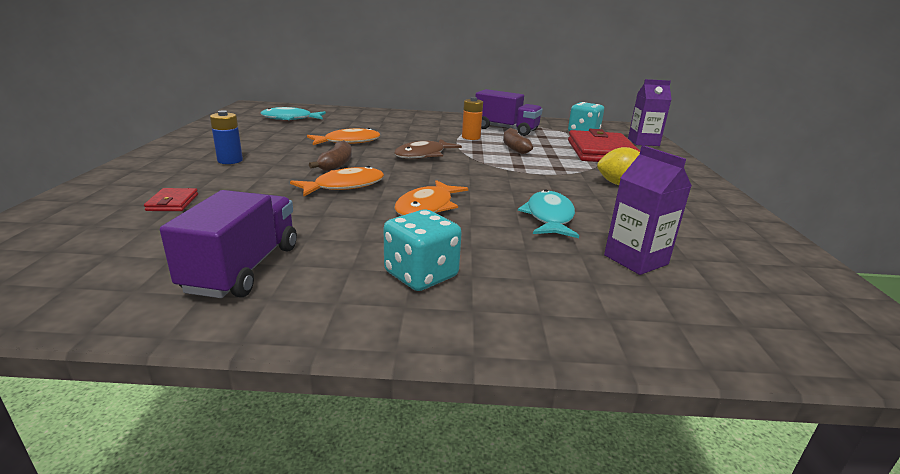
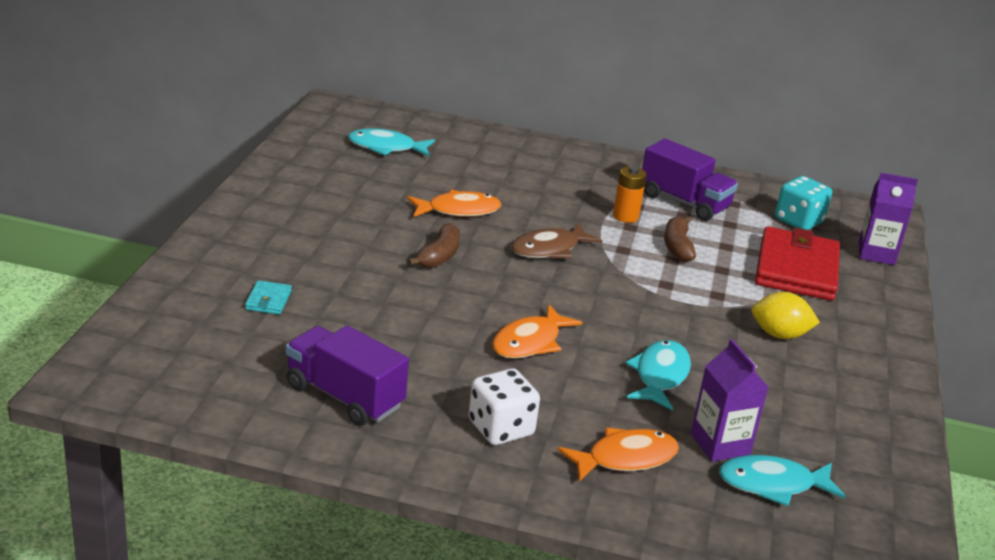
camera: 10 degrees right, 5 degrees up
red wallet [144,188,198,211] -> turquoise wallet [245,280,292,314]
purple truck [160,190,297,298] -> purple truck turned 75 degrees counterclockwise [286,325,409,426]
blue battery [210,110,243,164] -> none
orange fish [290,166,384,197] -> orange fish moved to [558,428,679,482]
turquoise dice [384,210,462,291] -> white dice [469,369,540,445]
none -> turquoise fish [719,455,846,506]

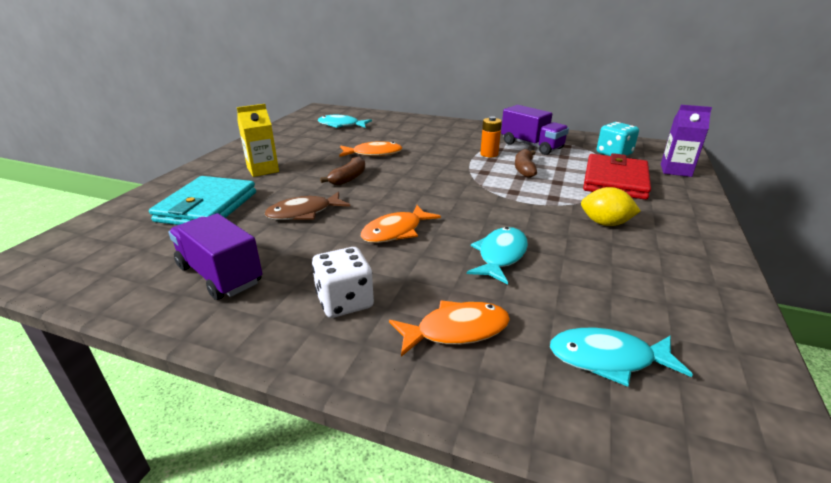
camera: 10 degrees right, 0 degrees up
turquoise wallet [245,280,292,314] -> turquoise wallet [149,176,256,225], size x2.42
brown fish [511,223,603,258] -> brown fish moved to [265,191,350,220]
purple carton [691,339,768,462] -> none
none -> yellow carton [237,104,279,177]

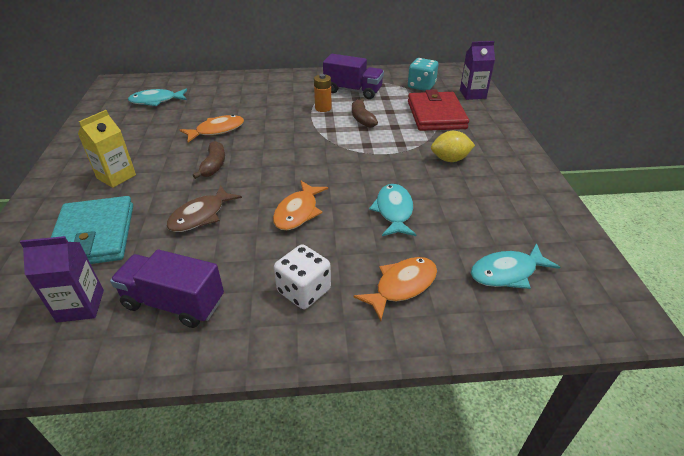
camera: 25 degrees left, 10 degrees up
none -> purple carton [20,236,104,323]

